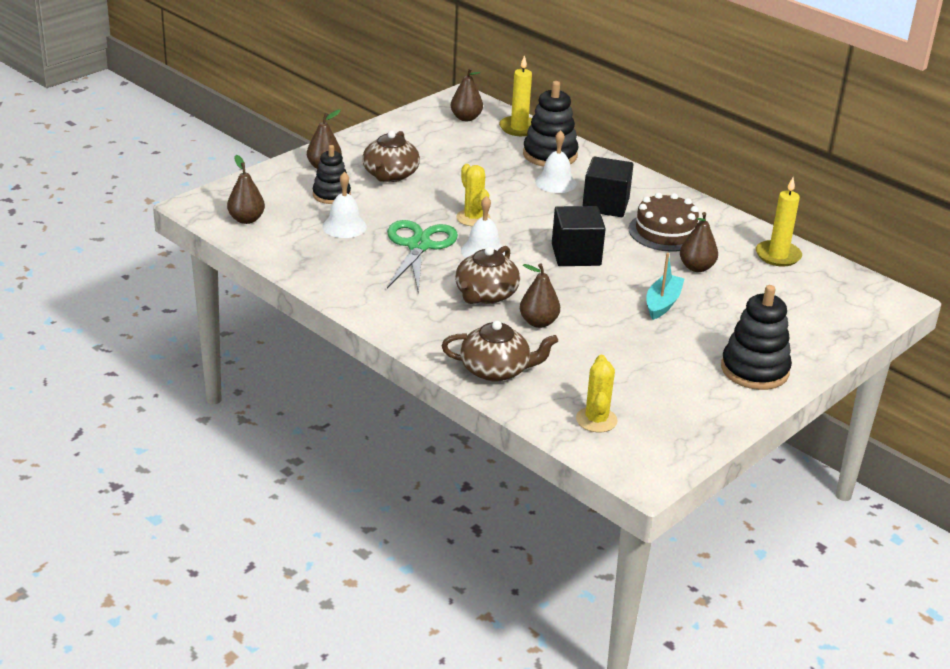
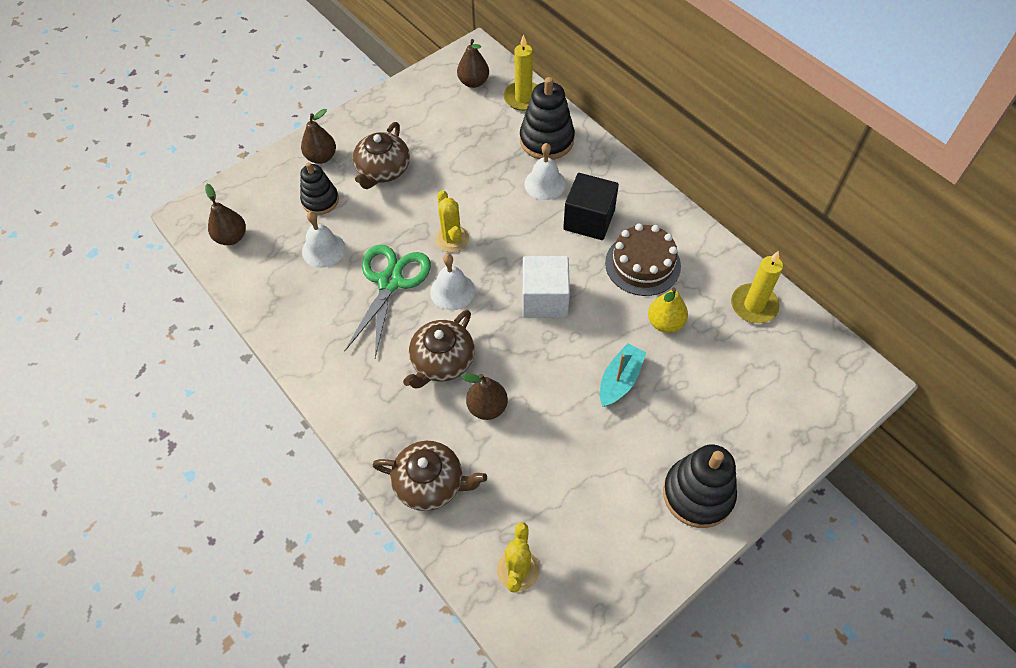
camera: 10 degrees right, 25 degrees up
black cube [552,206,606,266] -> white cube [523,256,570,318]
brown pear [680,212,718,272] -> yellow pear [648,287,688,333]

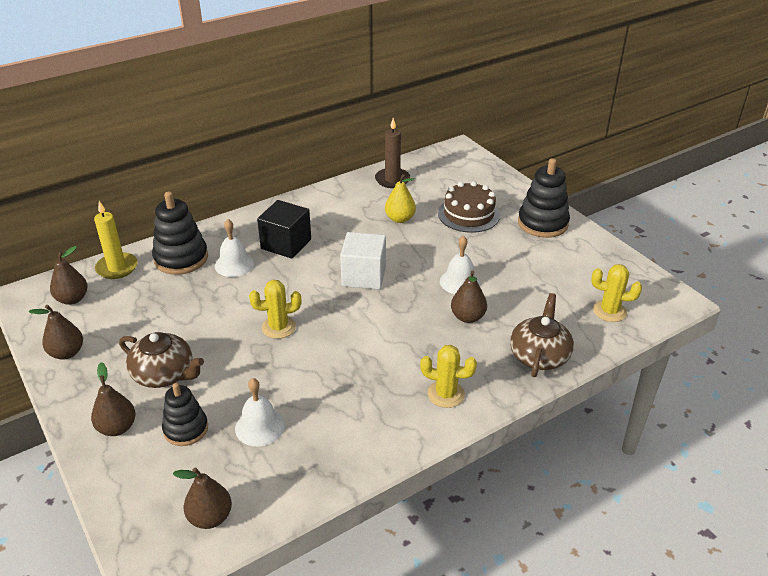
camera: 85 degrees left, 20 degrees down
green scissors [345,245,431,358] -> none
brown teapot [403,310,475,388] -> none
white bell [430,254,475,310] -> white bell moved to [440,236,480,294]
turquoise boat [600,343,646,407] -> none
brown cake [605,223,681,296] -> brown cake moved to [438,181,500,233]
yellow candle [731,251,783,323] -> brown candle [375,118,410,188]
none -> brown pear [29,305,83,360]
none -> yellow cactus [420,345,477,408]

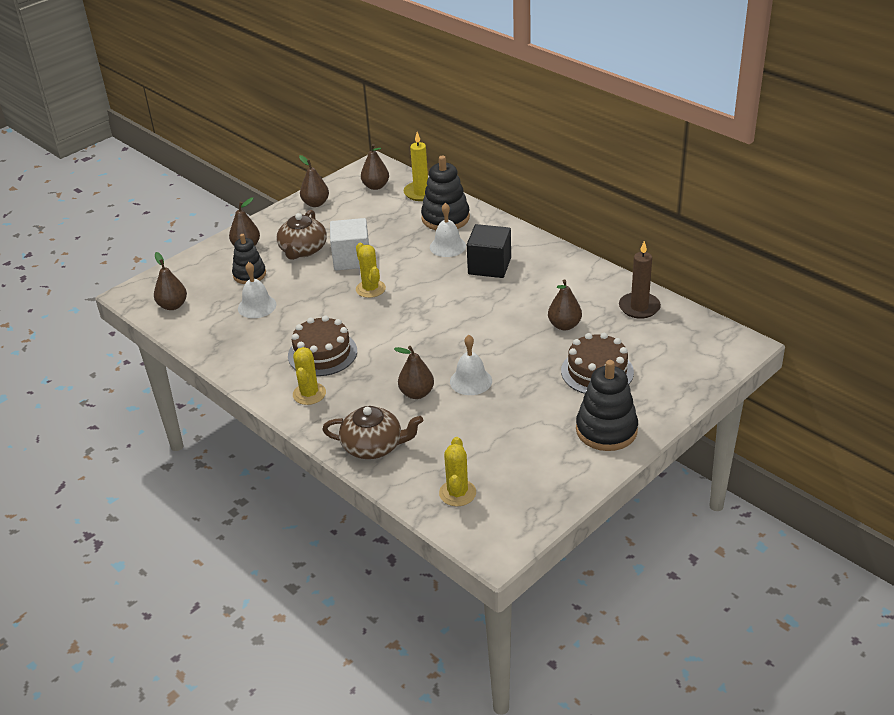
camera: 80 degrees right, 0 degrees up
white cube [340,232,386,290] -> white cube moved to [330,218,369,271]
yellow pear [385,174,416,223] -> brown pear [548,280,582,330]
none -> brown cake [288,315,357,376]

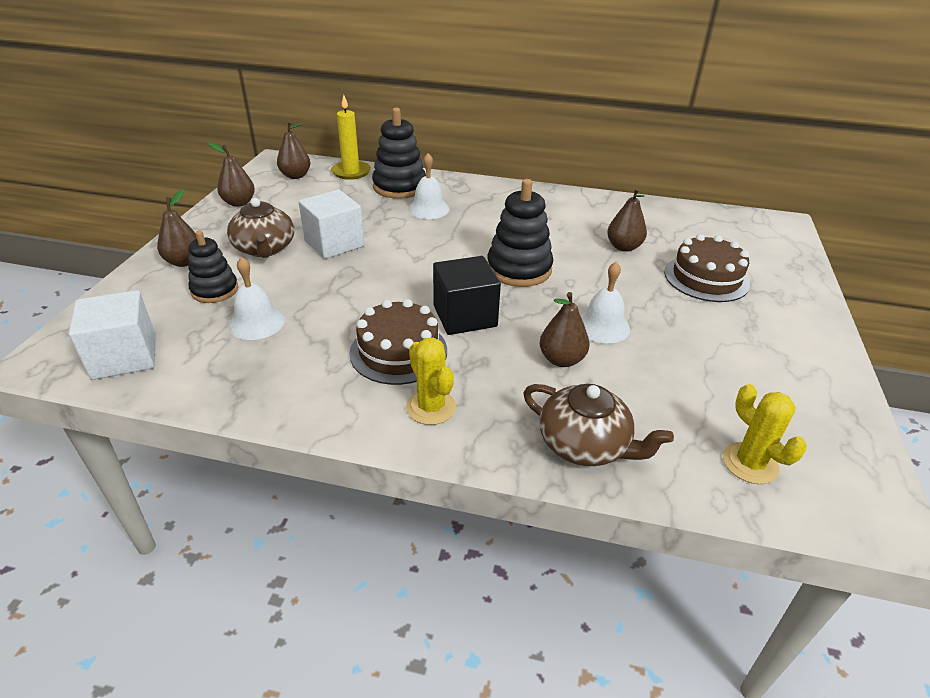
camera: 35 degrees left, 0 degrees up
brown pear [154,252,187,310] -> white cube [69,290,156,380]
brown teapot [322,406,423,459] -> brown teapot turned 60 degrees clockwise [523,384,674,466]
yellow cactus [356,243,386,298] -> none
black cube [467,224,511,278] -> black cube moved to [433,256,501,335]
black stacking toy [576,360,638,451] -> black stacking toy moved to [487,179,553,287]
brown candle [619,241,661,319] -> none

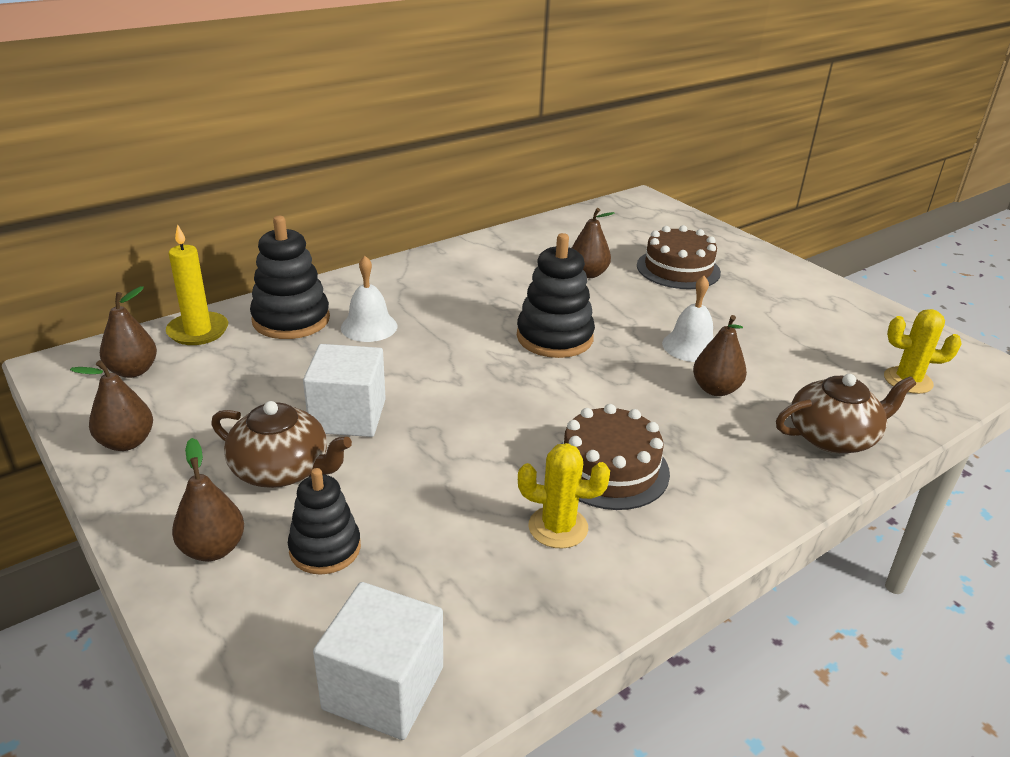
camera: 50 degrees left, 5 degrees down
white bell [228,257,285,340] -> none
yellow cactus [406,338,456,425] -> yellow cactus moved to [518,443,610,549]
black cube [433,256,501,335] -> none

